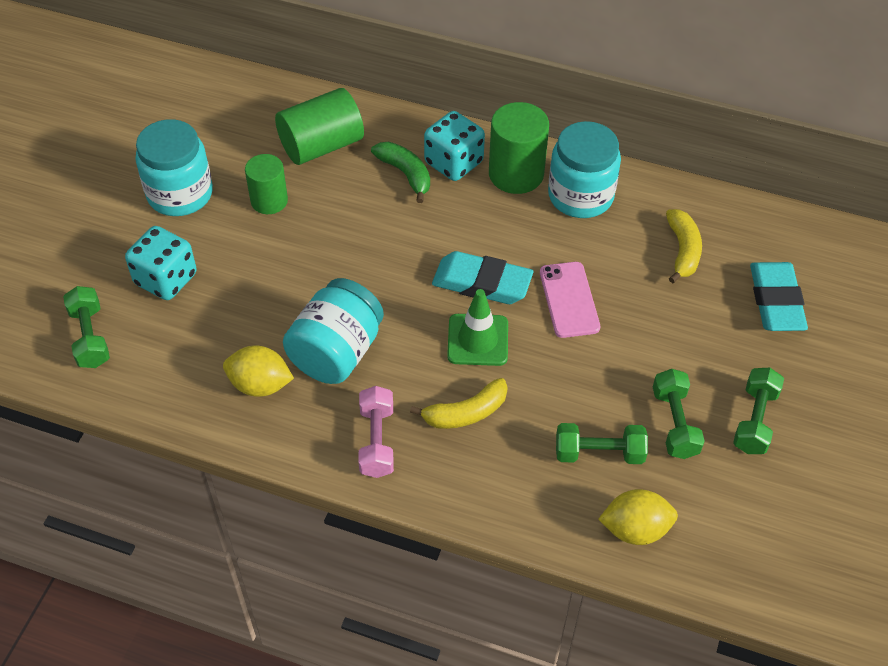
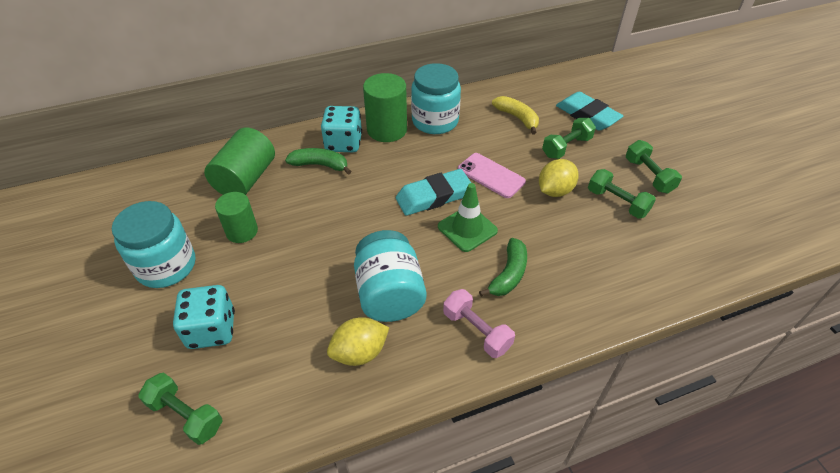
camera: 40 degrees left, 5 degrees down
yellow banana [410,378,508,429] -> green banana [479,238,527,297]
green dumbbell [556,423,648,464] -> green dumbbell moved to [542,118,596,159]
yellow lemon [598,489,678,545] -> yellow lemon moved to [539,159,579,197]

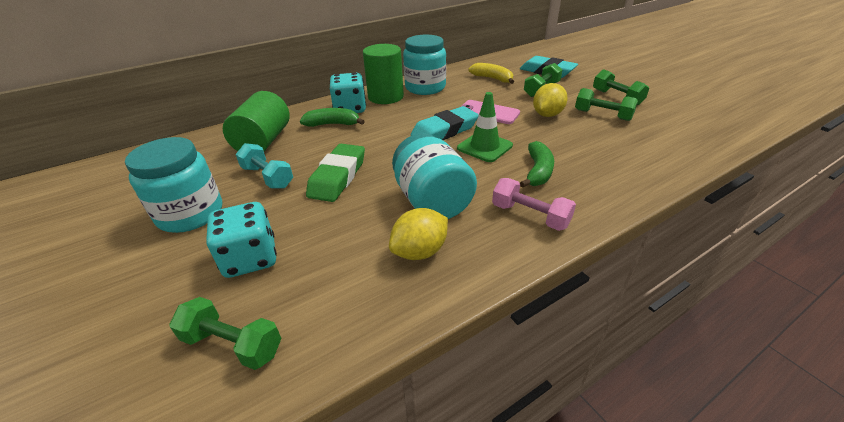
camera: 10 degrees left, 10 degrees down
green cylinder [215,192,258,243] -> turquoise dumbbell [236,143,293,189]
none -> green eraser [306,144,365,202]

